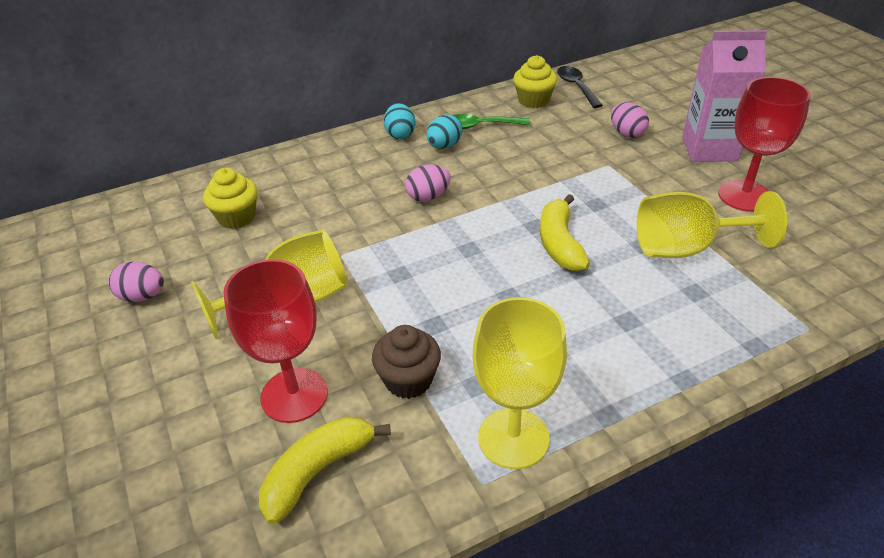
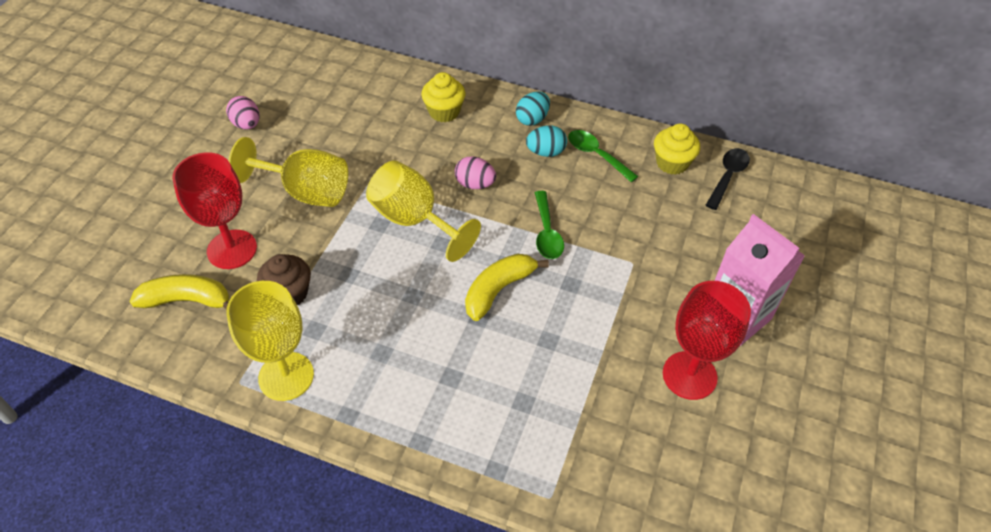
camera: 45 degrees right, 10 degrees up
yellow cupcake [203,168,257,229] -> yellow cupcake moved to [421,72,465,122]
pink egg [611,102,649,138] -> none
yellow goblet [637,191,787,258] -> yellow goblet moved to [366,161,481,262]
none -> green spoon [535,191,564,259]

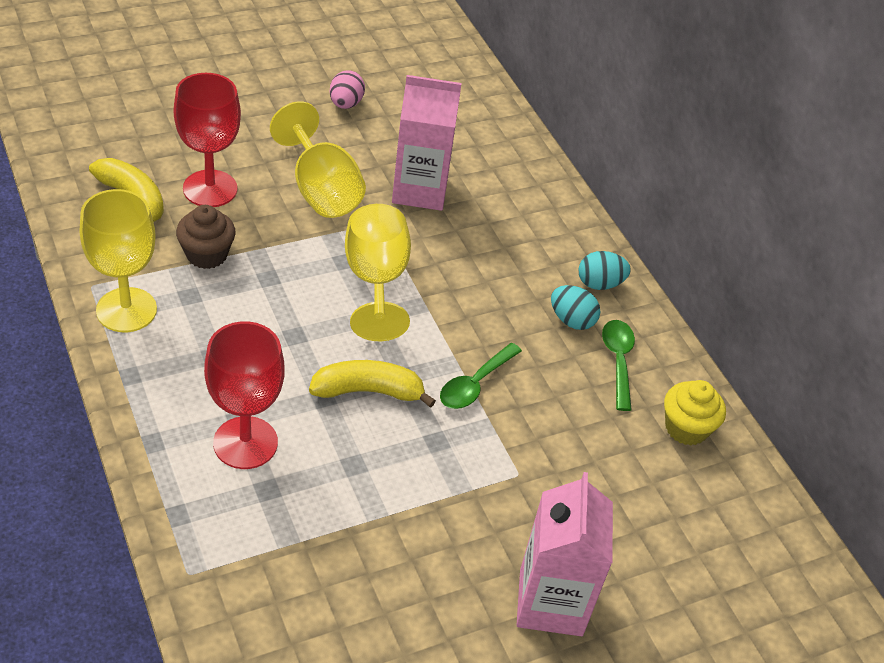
camera: 40 degrees right, 5 degrees down
yellow cupcake [421,72,465,122] -> none
pink egg [455,157,496,189] -> none
red goblet [663,281,751,400] -> red goblet moved to [204,321,285,469]
black spoon [706,148,750,210] -> none
none -> pink carton [392,75,462,211]

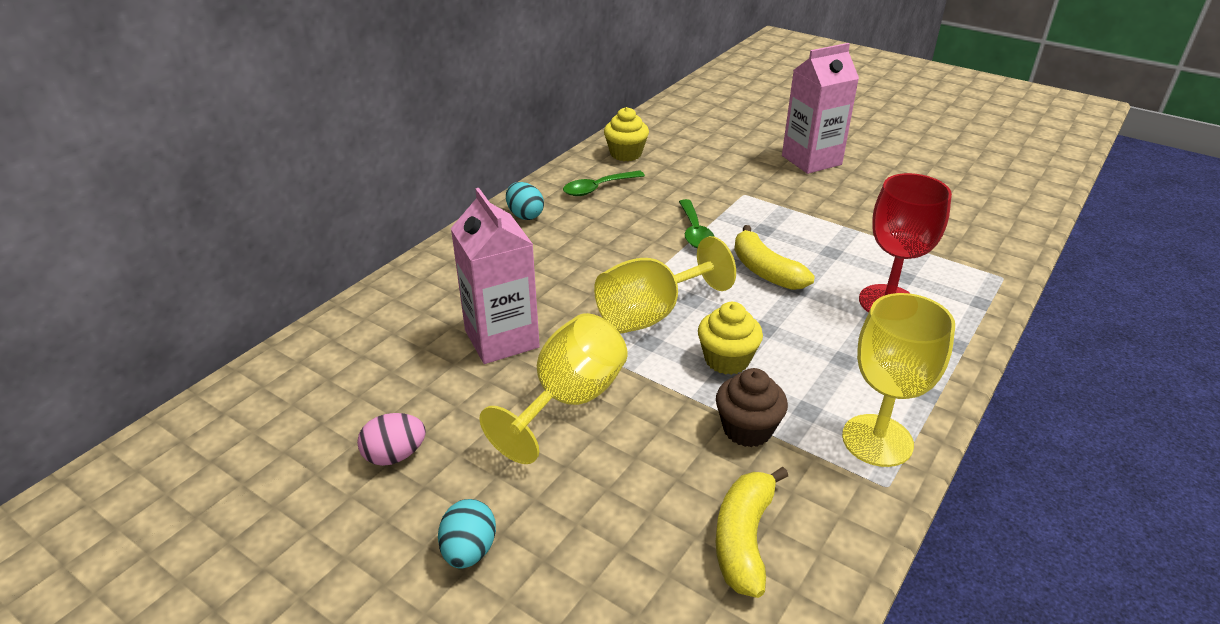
camera: 115 degrees left, 10 degrees down
red goblet [174,73,241,207] -> none
green spoon [440,343,522,409] -> green spoon turned 75 degrees clockwise [679,199,715,248]
turquoise egg [551,285,601,330] -> turquoise egg moved to [438,499,496,569]
none -> yellow cupcake [698,302,763,375]

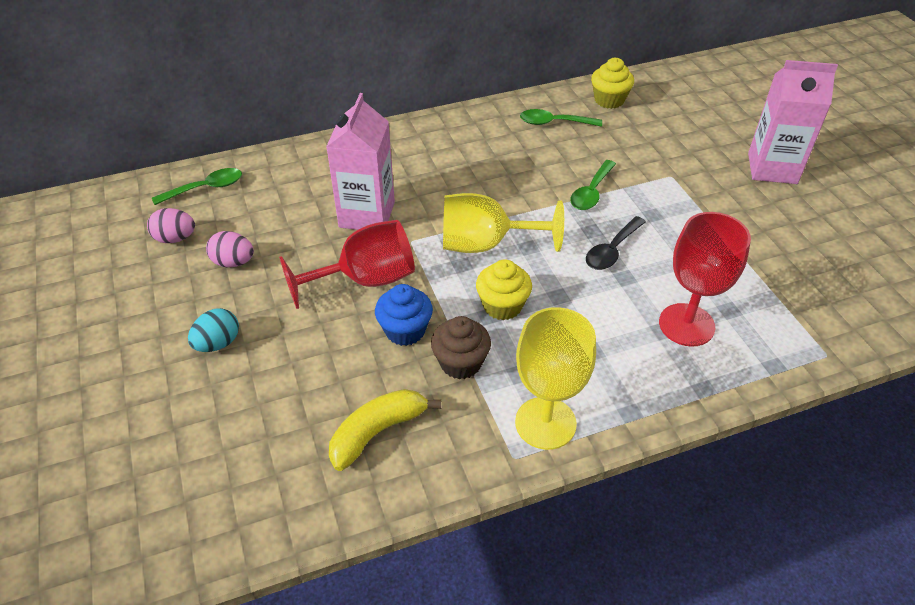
camera: 35 degrees right, 10 degrees up
yellow goblet [479,313,628,464] -> red goblet [279,220,415,309]
turquoise egg [506,182,544,220] -> none
yellow banana [734,225,815,290] -> black spoon [586,216,646,270]
none -> pink egg [147,208,195,243]
none -> green spoon [152,168,242,205]
none -> blue cupcake [375,284,433,346]

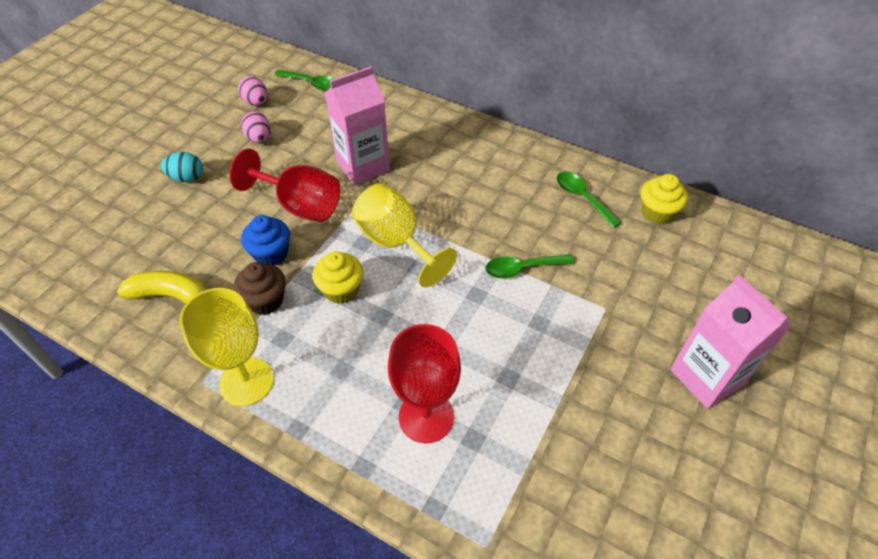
camera: 50 degrees right, 5 degrees up
black spoon [586,216,646,270] -> none

